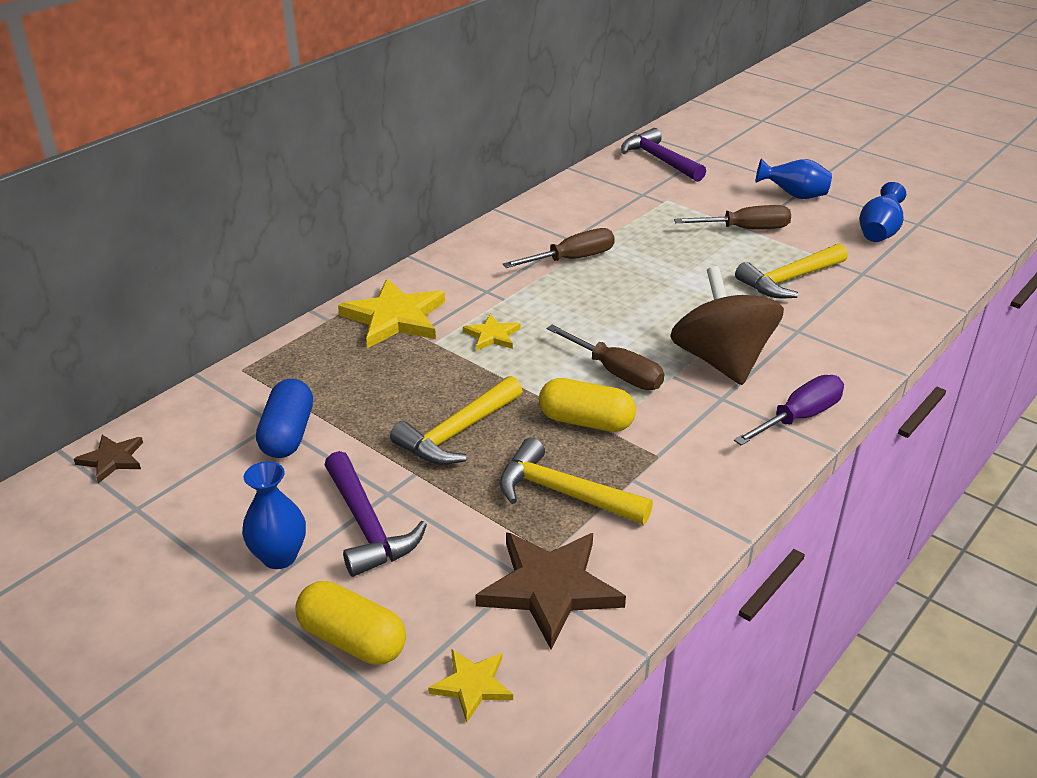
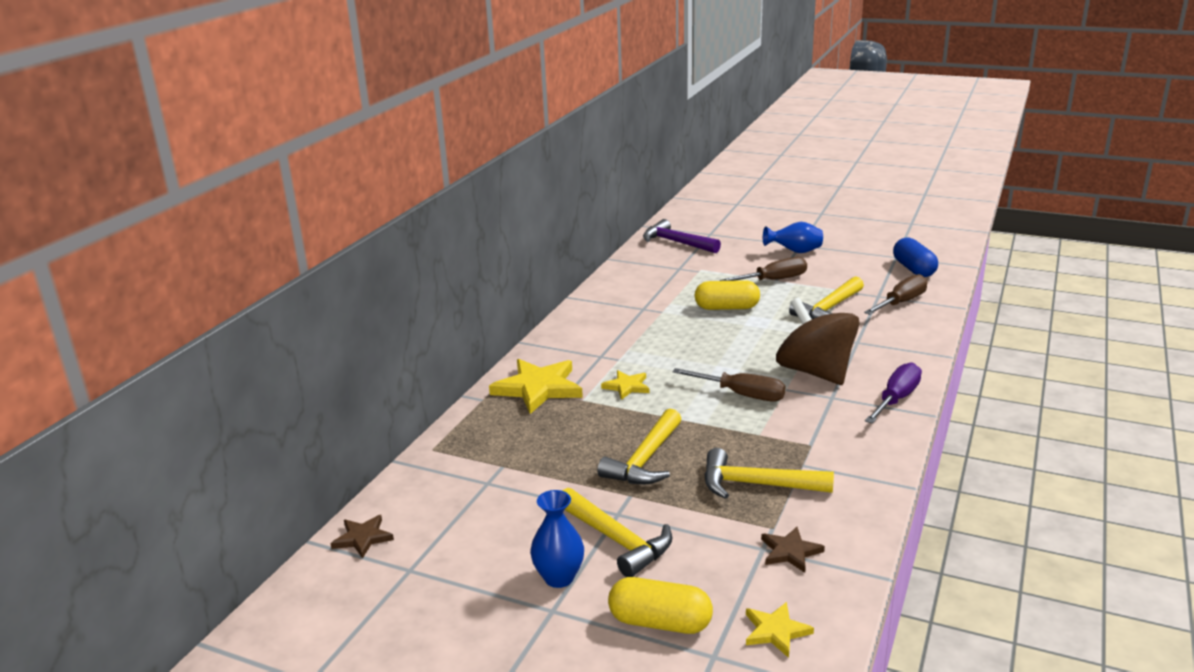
camera: 15 degrees left, 10 degrees down
blue capsule [256,379,313,458] -> blue capsule moved to [893,238,938,277]
purple hammer [325,451,427,577] -> yellow hammer [562,488,672,577]
brown star [475,532,626,649] -> brown star [761,527,825,573], size x0.53
brown screwdriver [502,228,615,268] -> brown screwdriver moved to [864,274,927,315]
yellow capsule [539,378,636,432] -> yellow capsule moved to [695,280,760,310]
blue vase [859,182,906,242] -> none

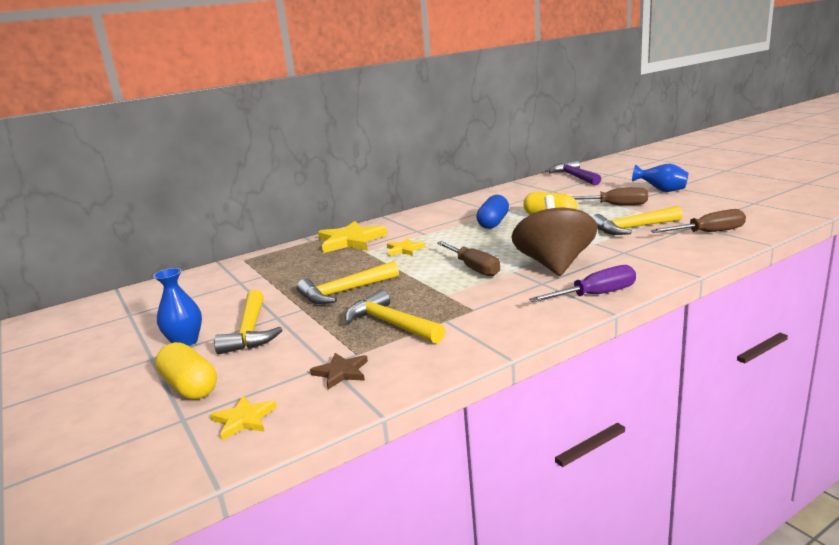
camera: 35 degrees right, 5 degrees down
brown star [330,515,394,559] -> none
blue capsule [893,238,938,277] -> blue capsule moved to [476,195,509,229]

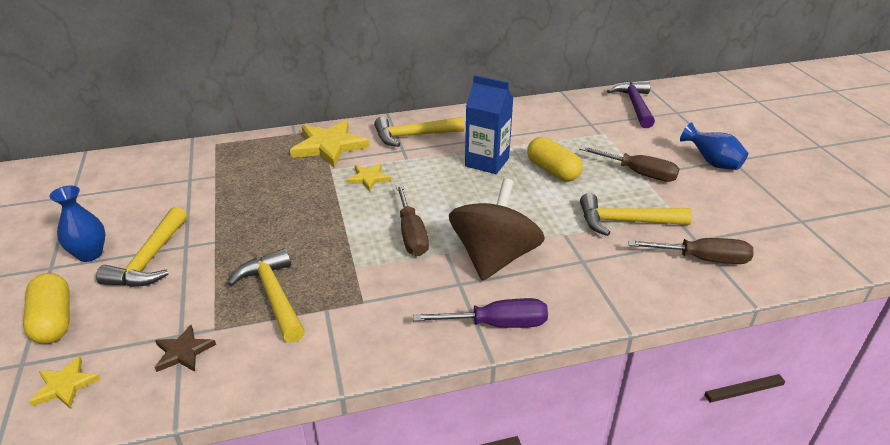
camera: 15 degrees right, 15 degrees up
yellow hammer [297,261,399,304] -> yellow hammer moved to [374,117,464,147]
blue capsule [476,195,509,229] -> blue carton [465,75,514,174]

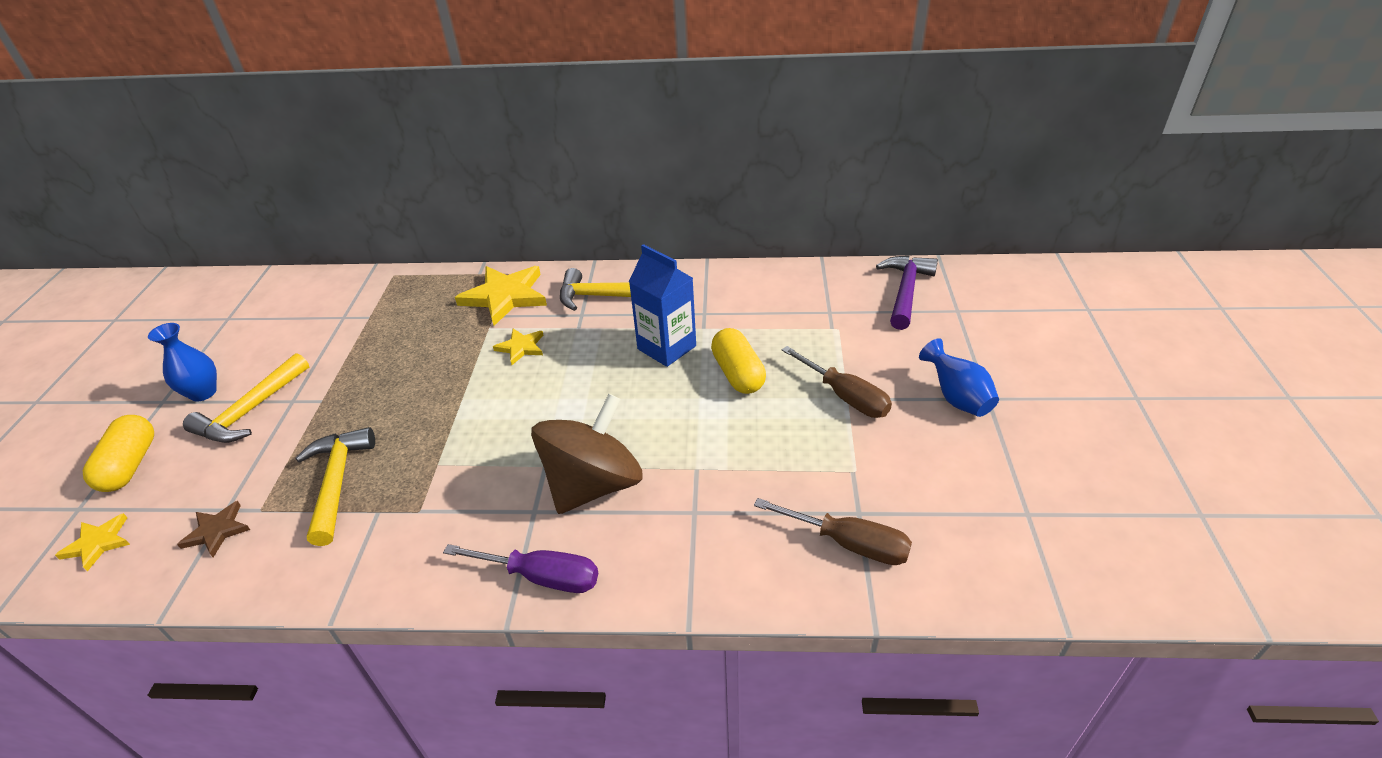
camera: 20 degrees right, 5 degrees up
brown screwdriver [396,184,429,256] -> none
yellow hammer [580,193,692,236] -> none

